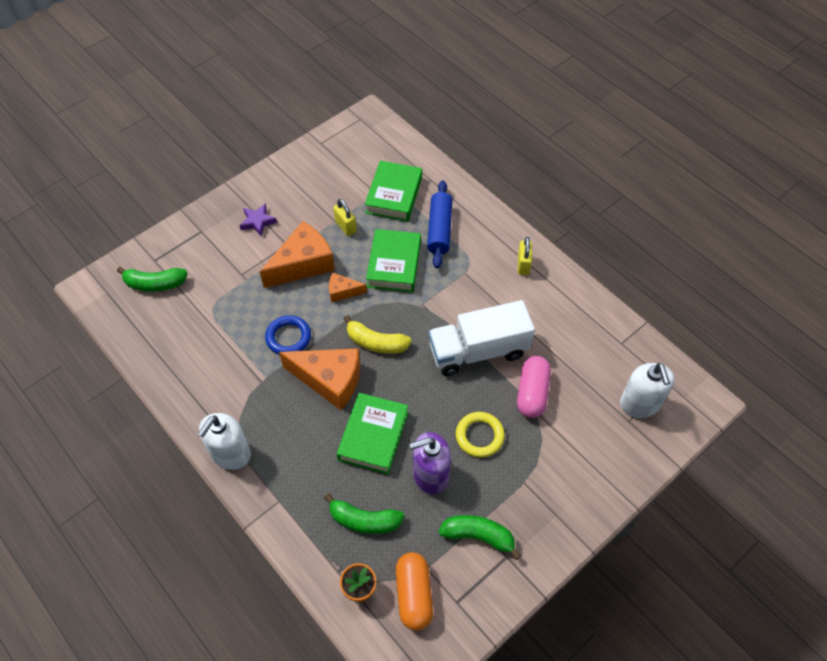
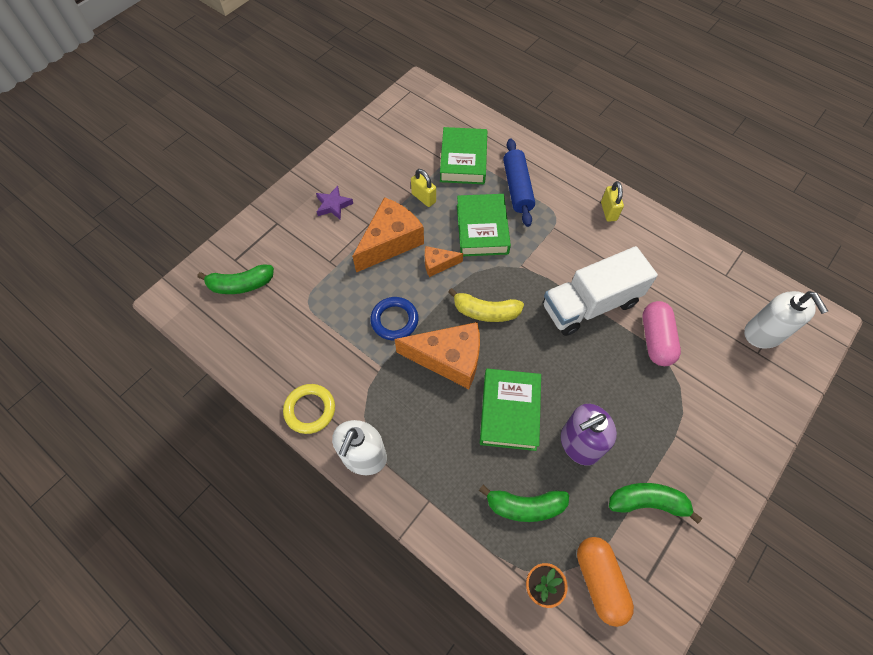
camera: 10 degrees left, 5 degrees up
yellow ring [456,412,505,458] -> yellow ring moved to [283,384,335,434]

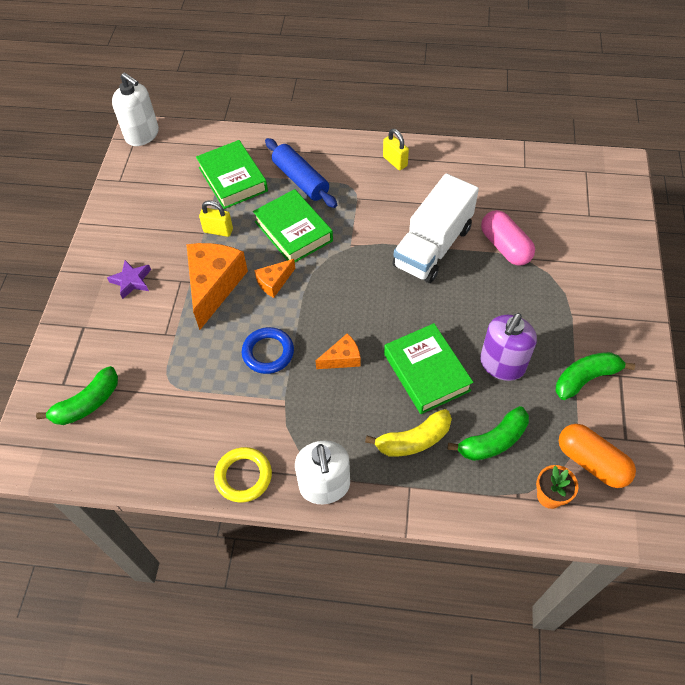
camera: 30 degrees left, 5 degrees down
orange cheese [395,322,480,389] -> orange cheese [315,333,361,369], size x0.50
yellow banana [448,288,524,322] -> yellow banana moved to [365,409,452,457]
white soap dispenser [744,291,828,349] -> white soap dispenser moved to [112,72,159,146]

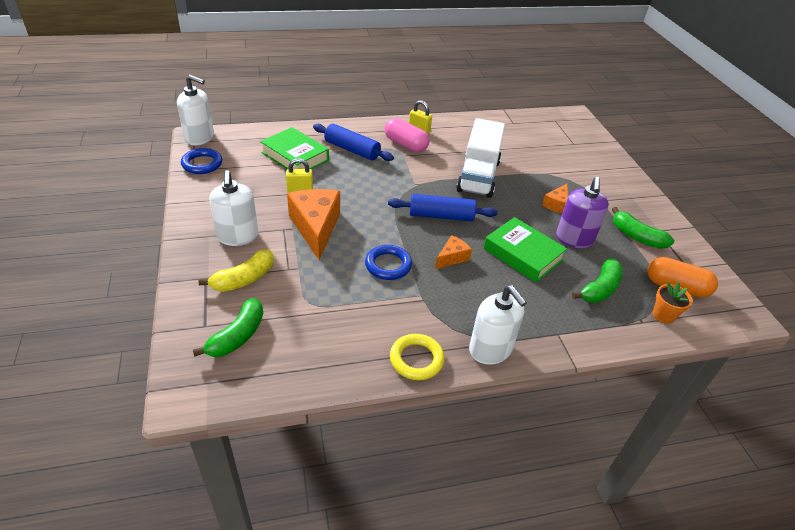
camera: 25 degrees left, 15 degrees down
purple star [107,260,151,299] -> white soap dispenser [210,170,258,246]
green book [253,189,333,262] -> none
orange cheese [254,259,295,298] -> orange cheese moved to [542,184,568,213]
yellow banana [365,409,452,457] -> yellow banana moved to [199,250,274,292]
pink capsule [481,210,535,266] -> pink capsule moved to [384,118,430,152]
green banana [556,352,635,400] -> green banana turned 90 degrees counterclockwise [612,207,674,249]
none -> blue ring [181,148,222,174]
none -> blue rolling pin [388,194,498,222]

